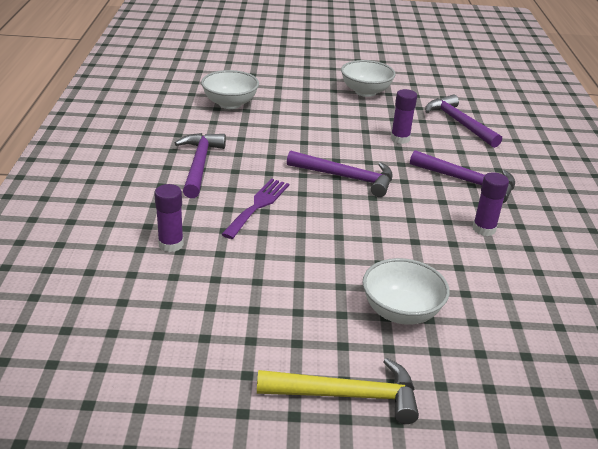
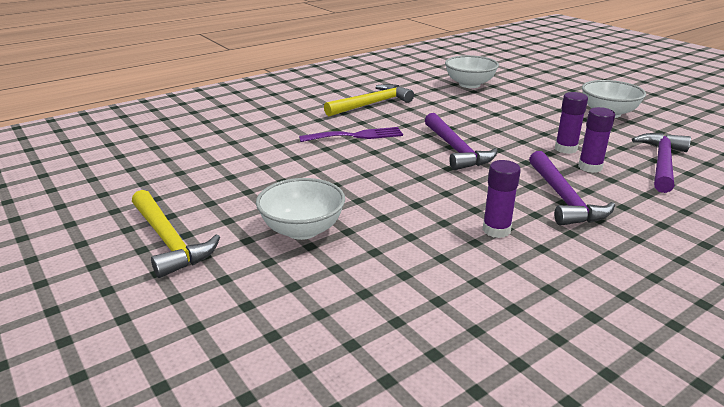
camera: 55 degrees right, 5 degrees down
purple glue stick [154,184,184,252] -> purple glue stick moved to [578,107,615,173]
purple hammer [175,133,226,198] -> yellow hammer [324,84,414,116]

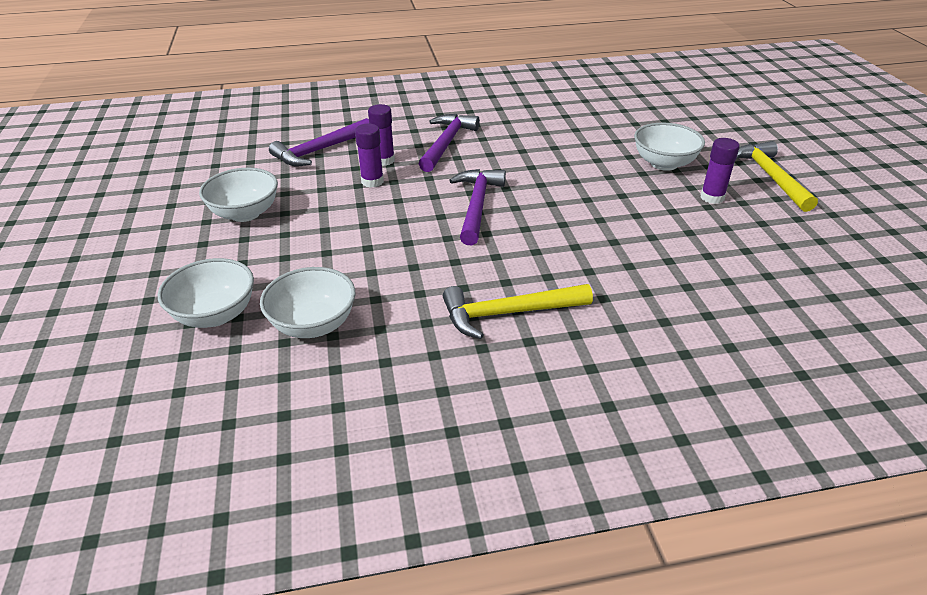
camera: 155 degrees left, 10 degrees up
purple fork [299,127,403,142] -> none
purple glue stick [483,160,521,238] -> purple glue stick moved to [700,138,740,204]
none -> white bowl [158,258,254,328]

